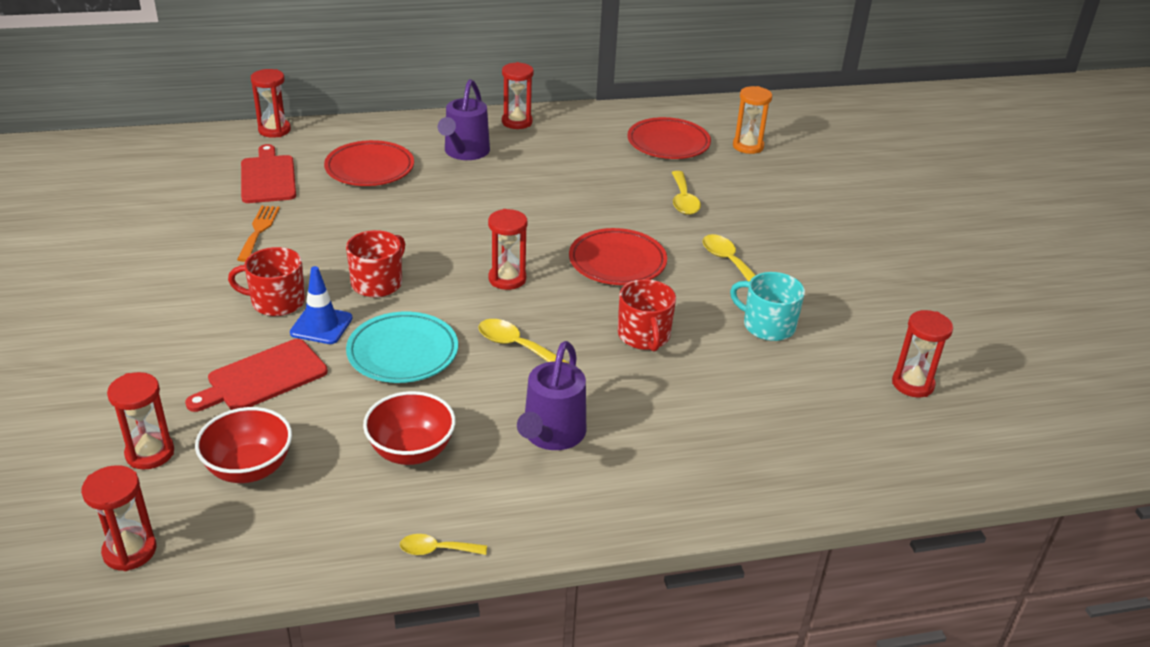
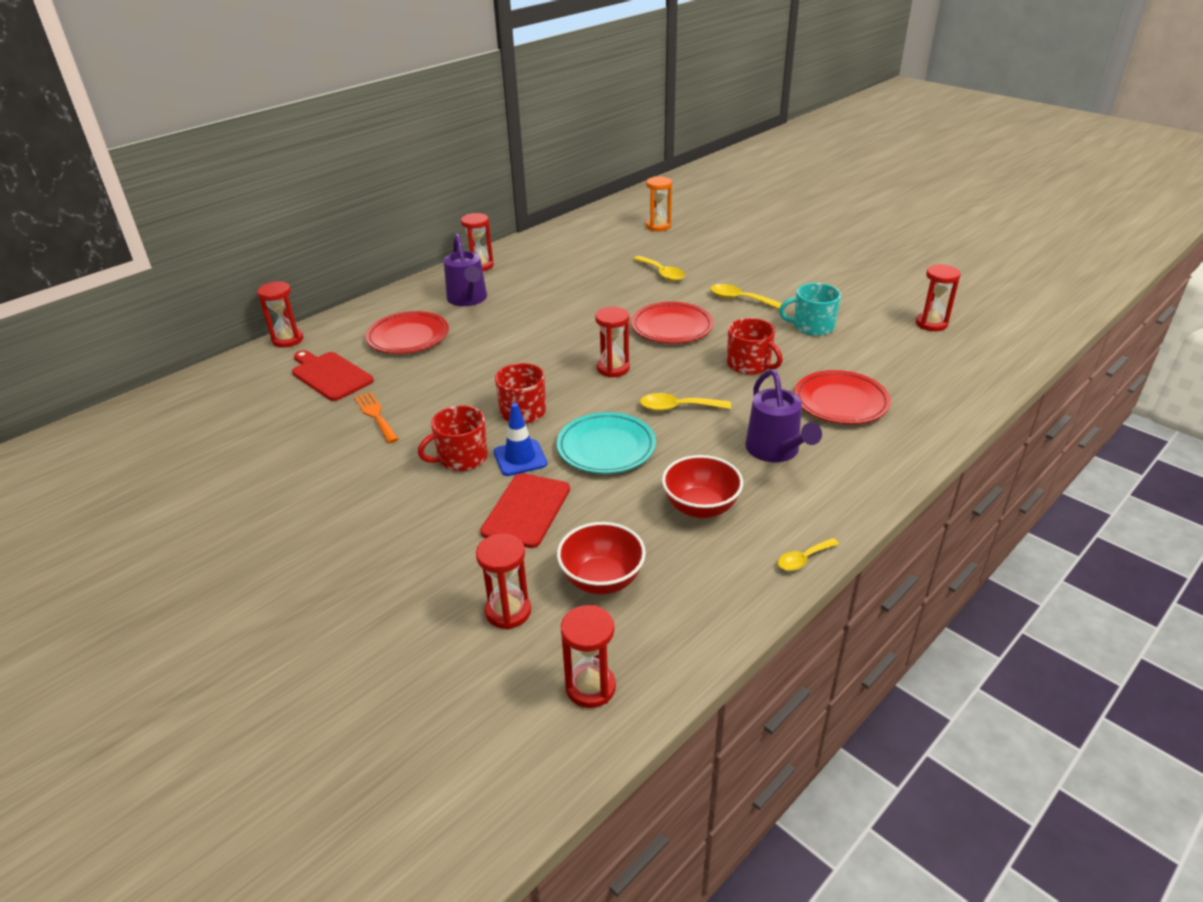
camera: 30 degrees left, 0 degrees up
red plate [627,117,711,159] -> red plate moved to [794,370,891,424]

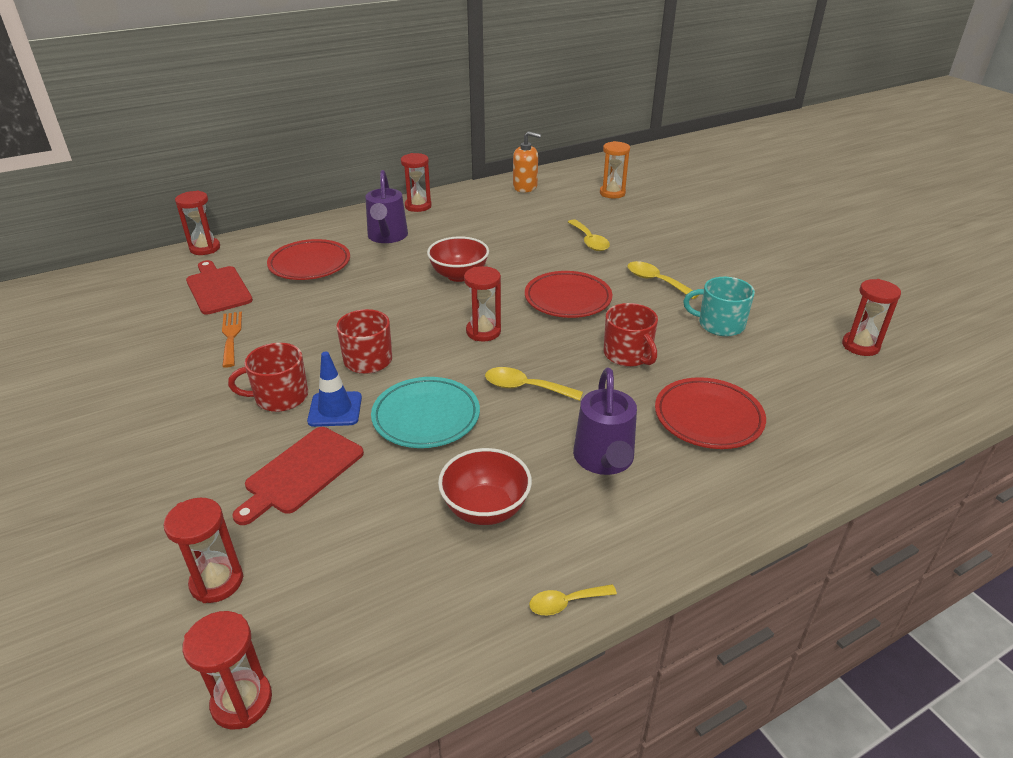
camera: 15 degrees right, 0 degrees up
red bowl [557,522,646,594] -> red bowl moved to [427,236,489,282]
none -> orange soap dispenser [513,131,541,192]

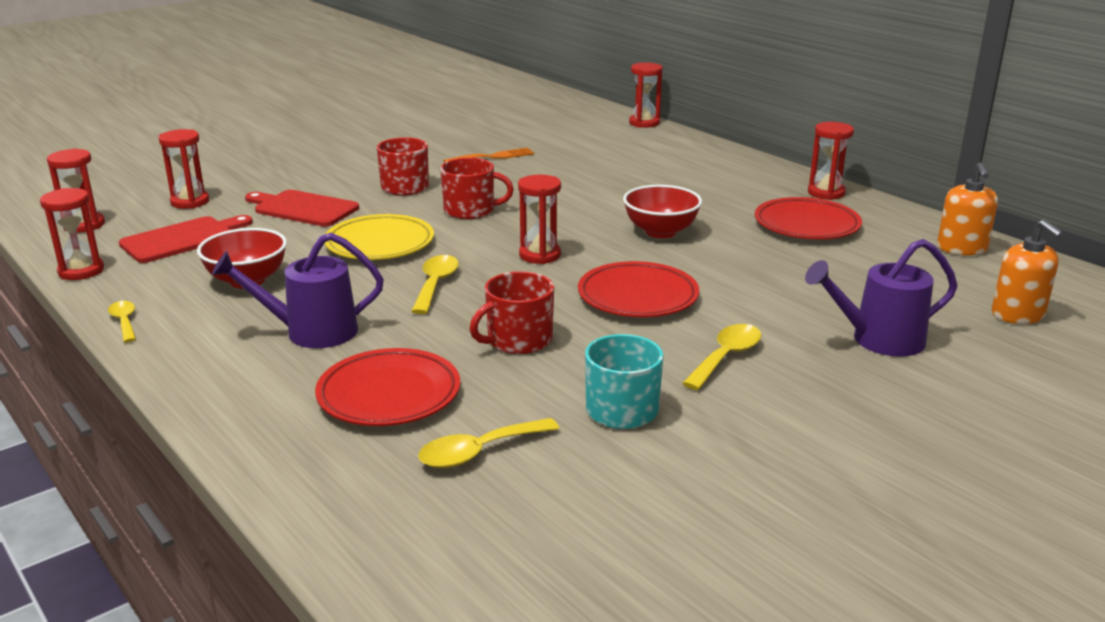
camera: 80 degrees right, 10 degrees down
red cutting board [186,260,253,315] -> red cutting board moved to [119,215,253,263]
red plate [267,239,350,280] -> red plate moved to [755,197,862,239]
blue traffic cone [307,352,362,427] -> none
purple watering can [365,170,408,243] -> purple watering can moved to [805,239,958,357]
turquoise plate [371,377,480,448] -> yellow plate [324,214,434,260]
yellow spoon [568,219,610,251] -> yellow spoon moved to [418,418,559,468]
orange hourglass [600,141,630,199] -> orange soap dispenser [992,219,1063,324]
red hourglass [842,279,901,356] -> red hourglass moved to [40,188,104,280]

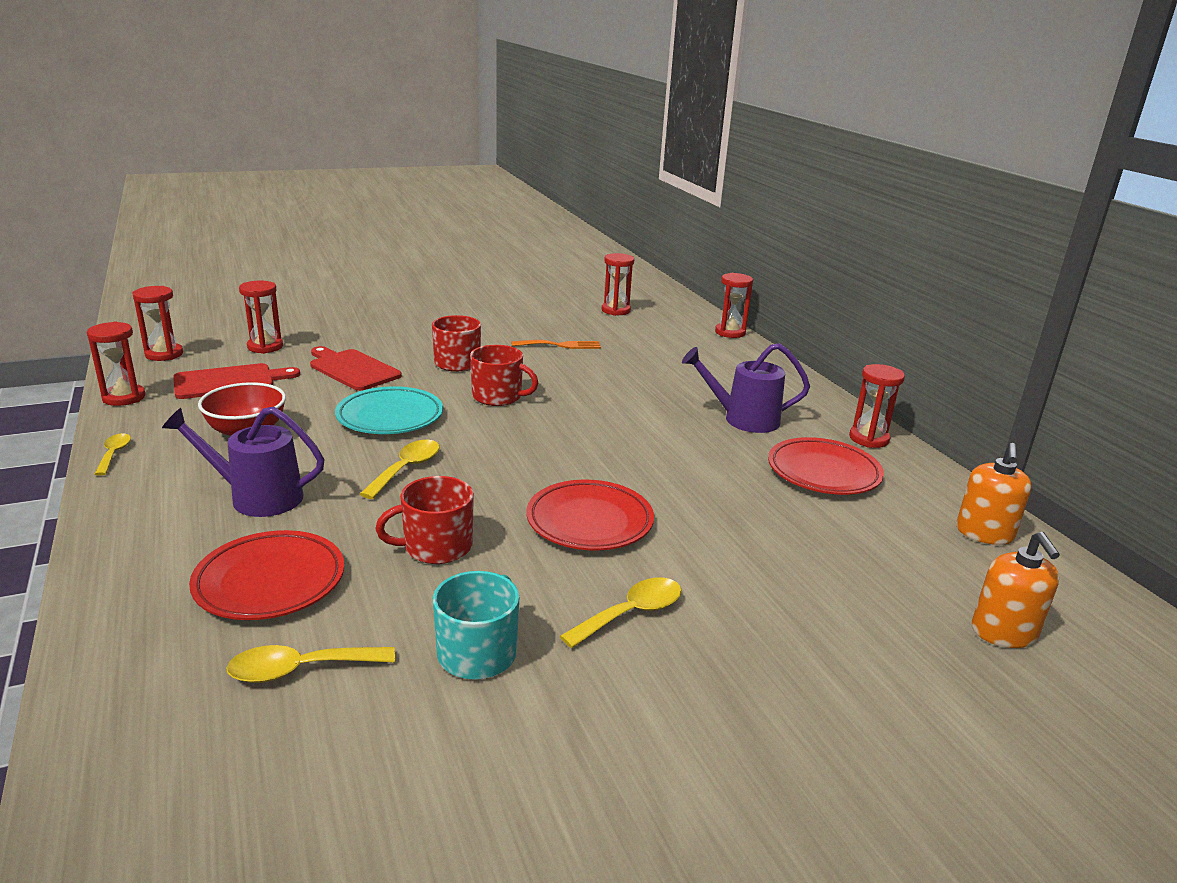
camera: 15 degrees right, 0 degrees up
yellow plate [324,214,434,260] -> turquoise plate [335,386,443,434]
red hourglass [518,175,561,264] -> red hourglass moved to [602,253,634,316]
red bowl [623,185,702,238] -> none
purple watering can [805,239,958,357] -> purple watering can moved to [682,343,810,433]

